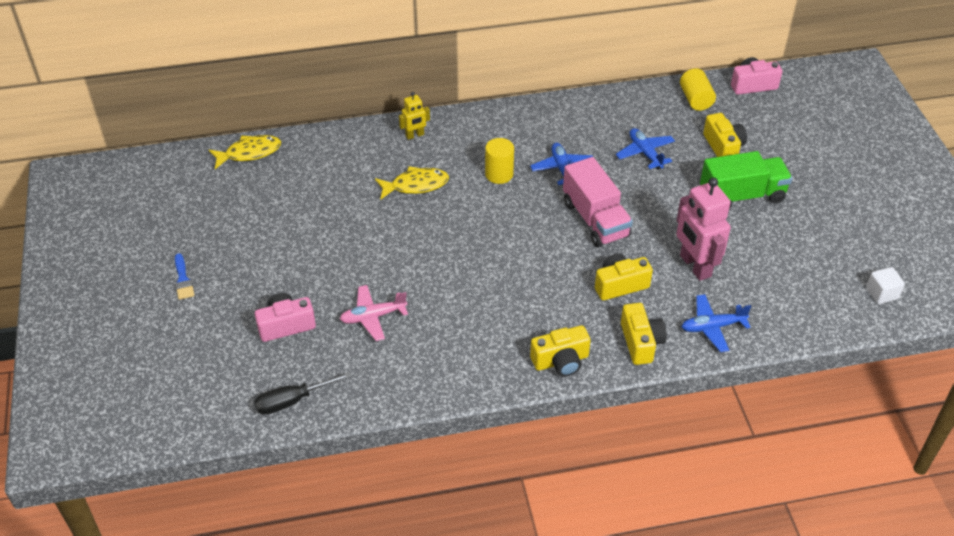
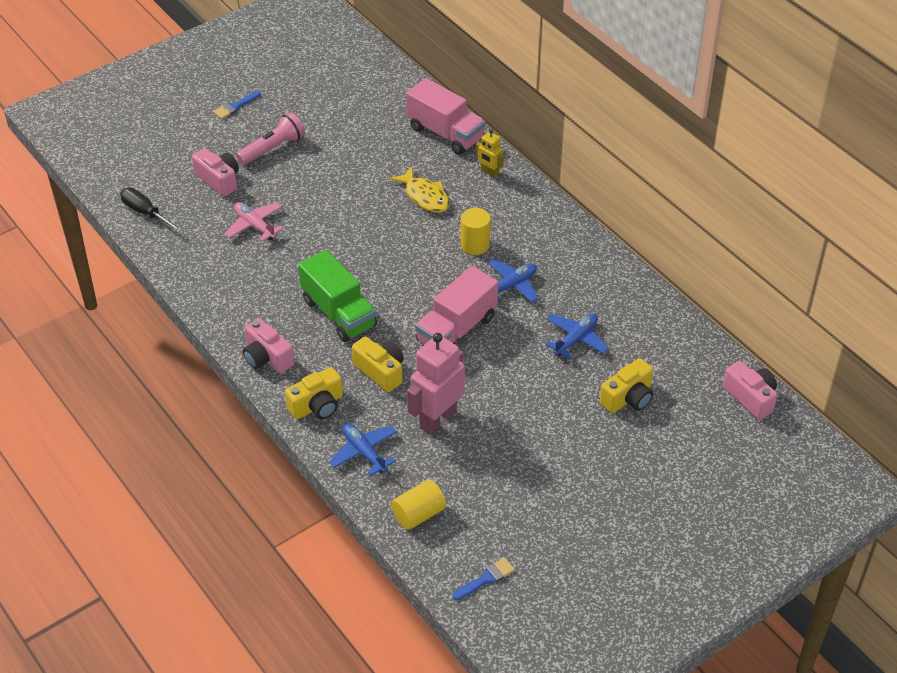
camera: 65 degrees right, 0 degrees up
yellow fish [209,135,281,169] -> none
yellow camera [530,325,591,376] -> pink camera [243,318,294,373]
yellow cylinder [680,68,716,111] -> yellow cylinder moved to [391,479,446,530]
green truck [700,151,792,209] -> green truck moved to [298,250,377,342]
white cube [866,267,905,304] -> blue brush [453,557,515,600]
none -> pink flashlight [236,112,305,165]
none -> pink truck [406,78,486,155]

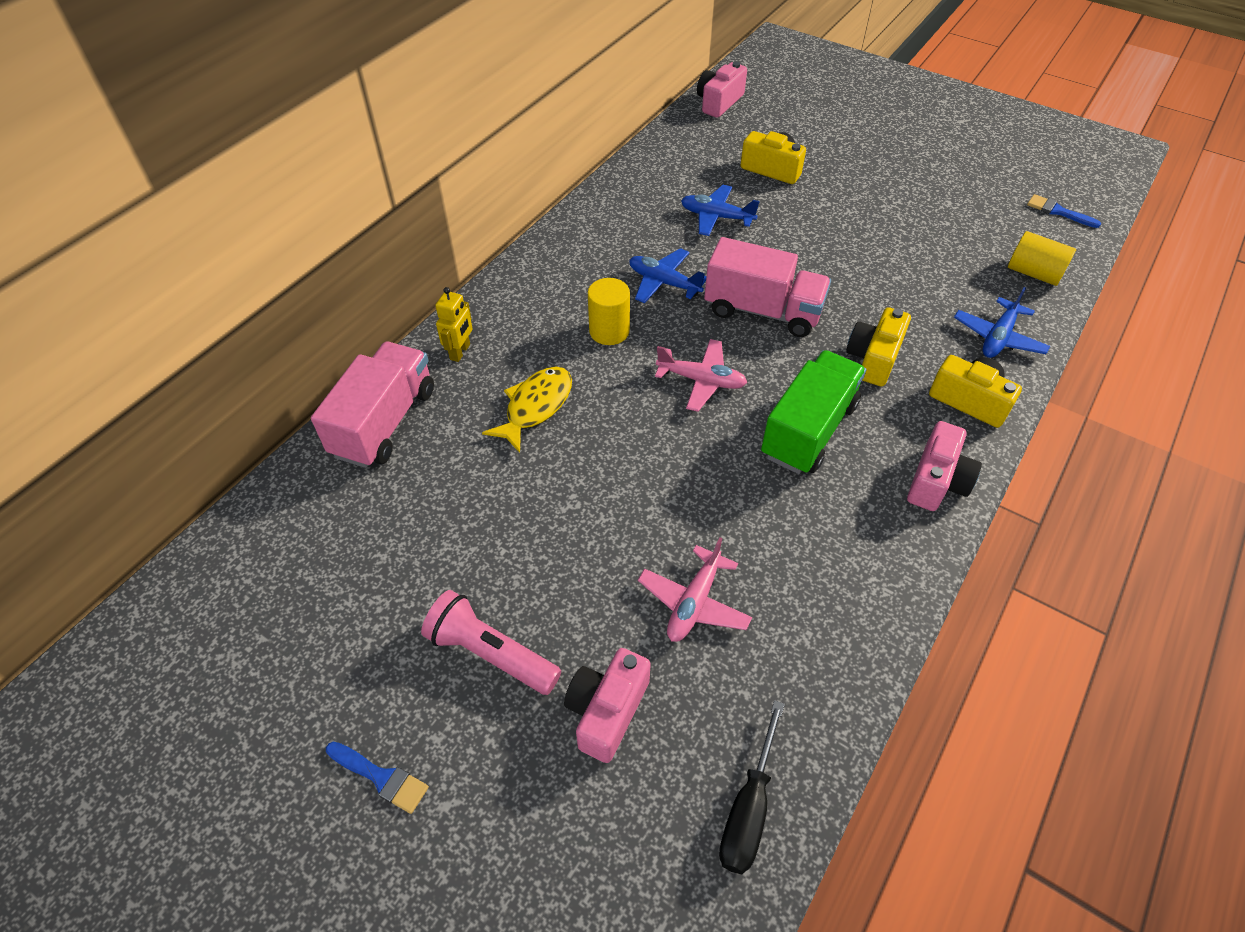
camera: 110 degrees left, 5 degrees up
pink robot [407,333,465,435] -> none
none -> pink plane [655,339,747,412]

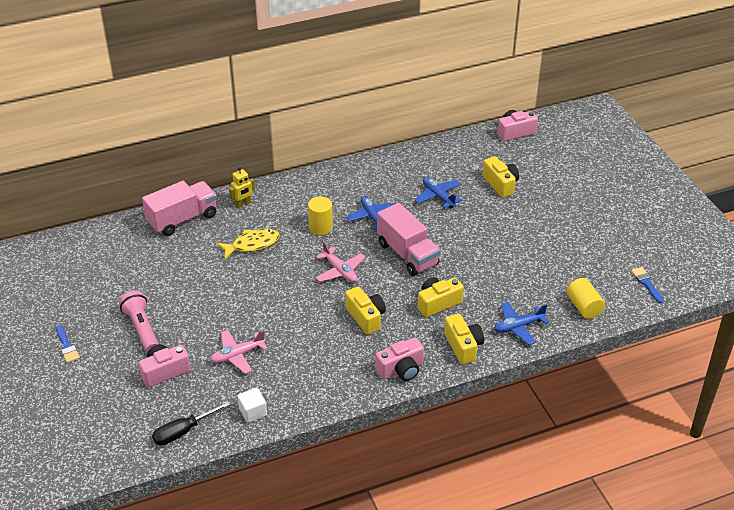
camera: 35 degrees right, 10 degrees down
green truck [761,350,866,474] -> yellow camera [345,286,386,335]
none -> white cube [237,387,267,423]

